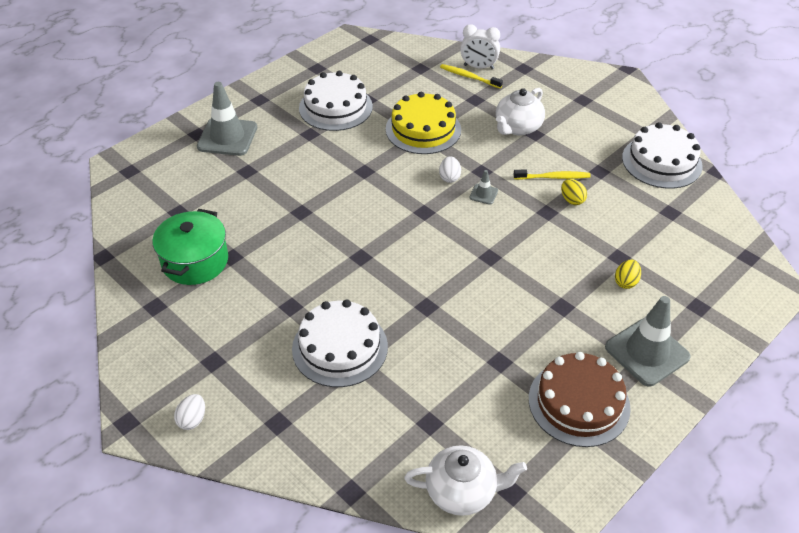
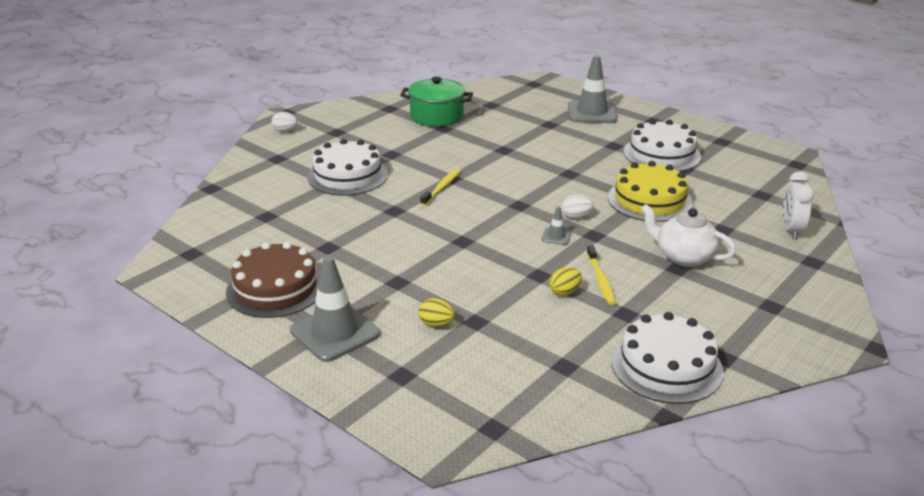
camera: 85 degrees right, 15 degrees down
white teapot [404,445,527,516] -> none
yellow toothbrush [440,64,503,88] -> yellow toothbrush moved to [420,168,461,206]

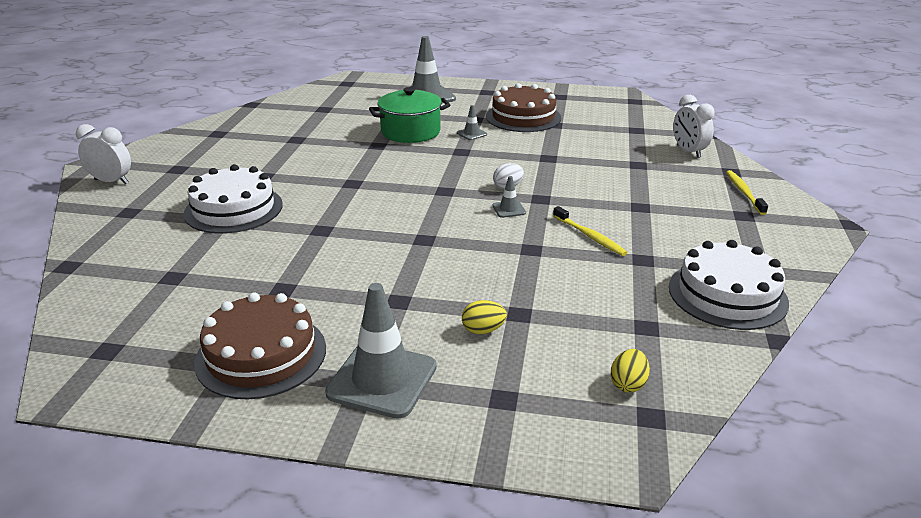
camera: 30 degrees left, 0 degrees up
white egg [271,112,297,132] -> white clock [76,124,131,184]
green pot [400,77,473,126] -> green pot moved to [369,87,450,143]
yellow toothbrush [420,168,461,206] -> yellow toothbrush moved to [726,170,768,215]
yellow egg [549,267,582,296] -> yellow egg moved to [611,349,650,392]
yellow cake [608,161,693,222] -> none
white cake [623,119,701,172] -> brown cake [486,83,561,132]
white teapot [641,204,736,267] -> none
none -> grey traffic cone [457,105,487,140]

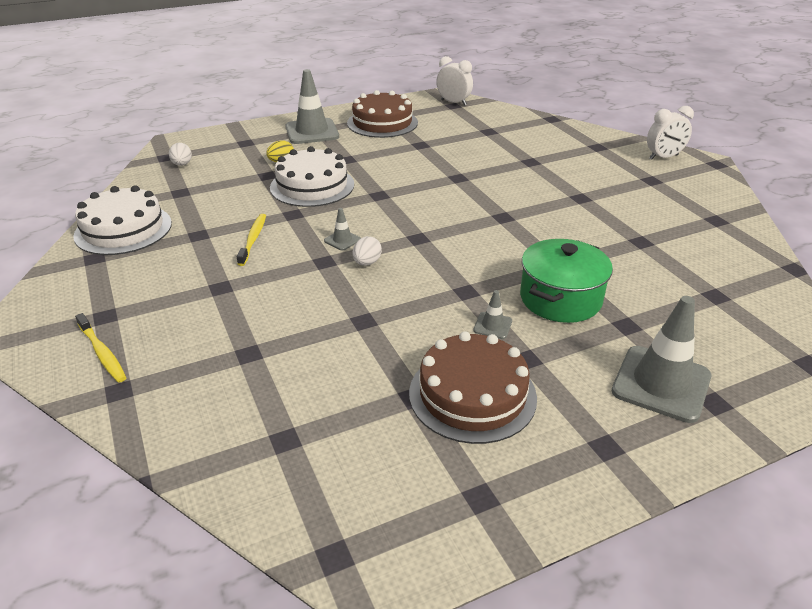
camera: 145 degrees right, 5 degrees up
white cake [183,164,283,233] -> white cake moved to [270,146,354,207]
yellow toothbrush [553,206,627,256] -> yellow toothbrush turned 75 degrees clockwise [237,214,266,266]
yellow egg [611,349,650,392] -> white egg [169,143,192,166]
white clock [673,95,715,158] -> white clock moved to [436,56,473,106]

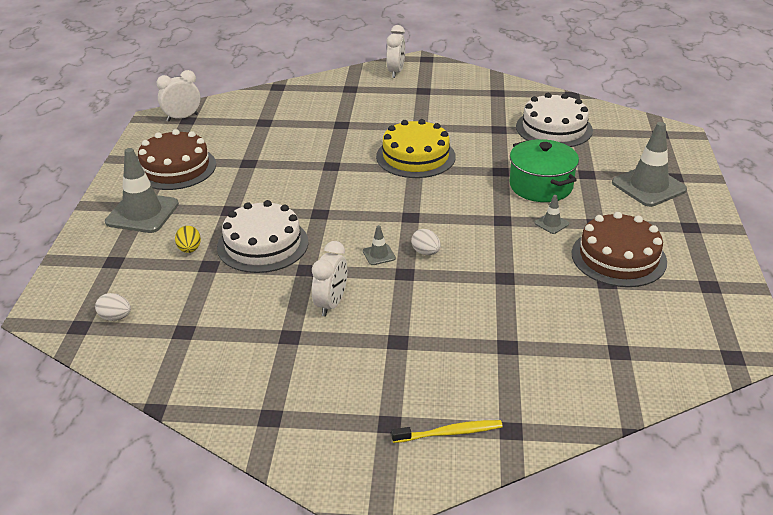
camera: 60 degrees left, 0 degrees up
white cake [73,185,172,255] -> white cake moved to [516,93,593,147]
yellow toothbrush [237,214,266,266] -> white clock [312,241,347,316]
none -> yellow cake [376,119,456,178]

